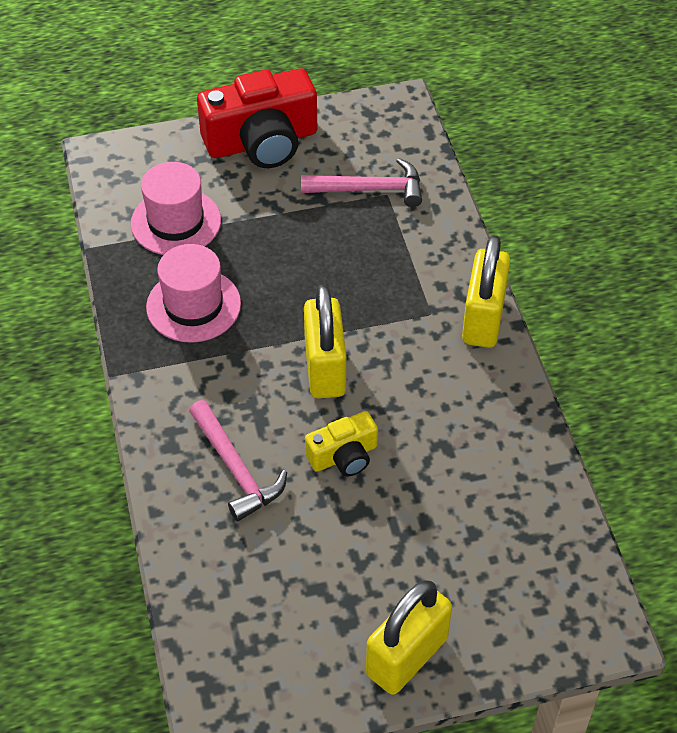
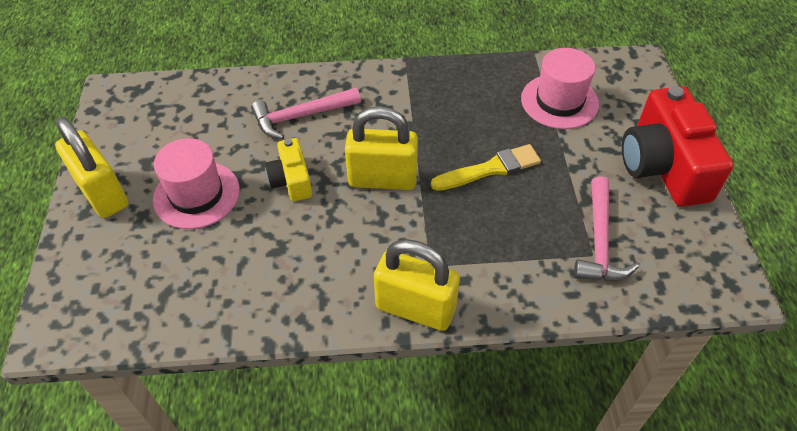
camera: 100 degrees right, 0 degrees up
pink hat [146,244,241,343] -> pink hat moved to [153,138,240,229]
none -> yellow brush [431,144,541,191]

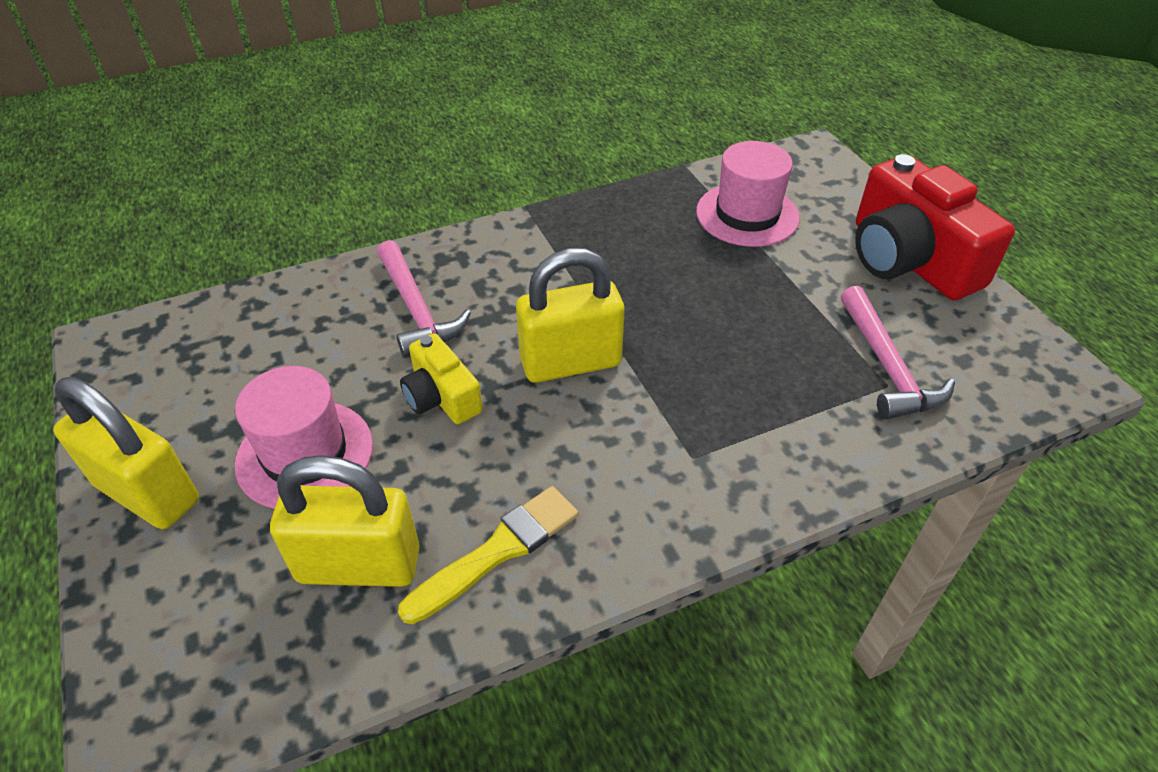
camera: 20 degrees left, 5 degrees down
pink hammer [251,88,361,139] -> pink hammer turned 75 degrees counterclockwise [377,240,471,358]
yellow padlock [374,239,460,331] -> yellow padlock moved to [270,455,419,587]
yellow brush [431,144,541,191] -> yellow brush moved to [398,486,579,624]

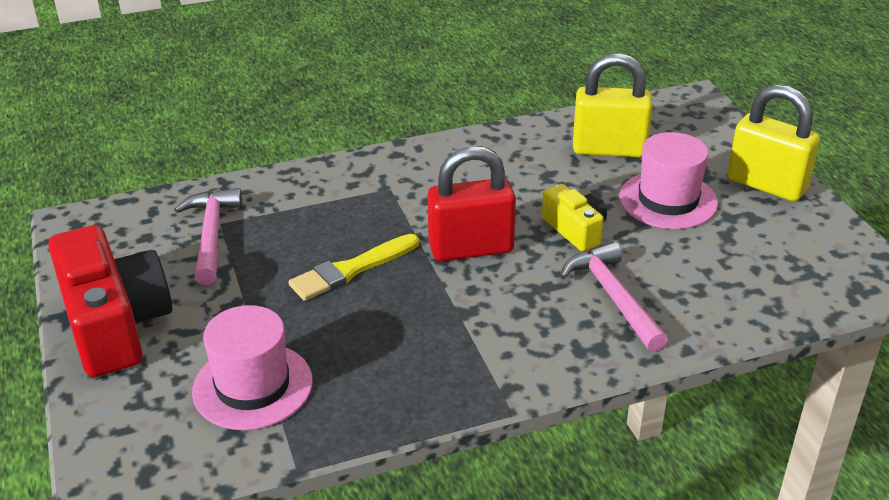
camera: 175 degrees left, 10 degrees down
yellow brush [398,486,579,624] -> yellow brush moved to [289,234,419,301]
yellow padlock [516,248,625,383] -> red padlock [428,146,516,261]

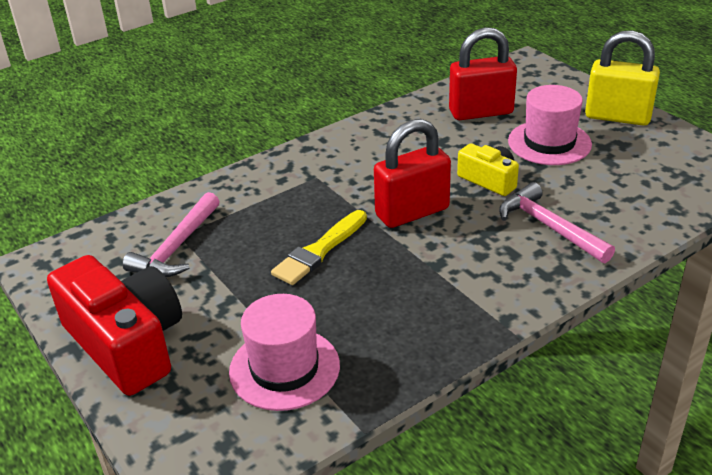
camera: 15 degrees left, 0 degrees up
pink hammer [174,188,242,285] -> pink hammer turned 135 degrees counterclockwise [122,192,220,277]
yellow padlock [573,53,653,157] -> red padlock [449,27,517,120]

